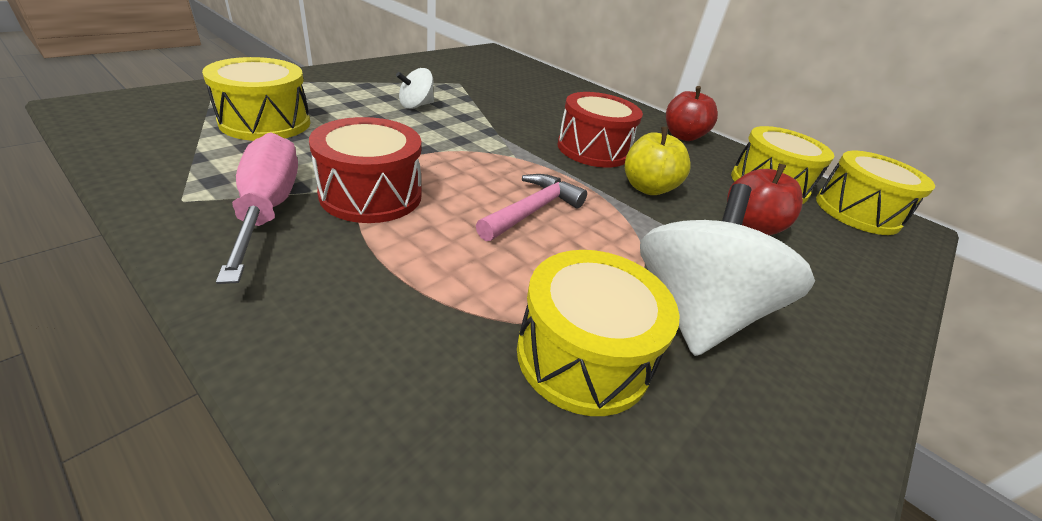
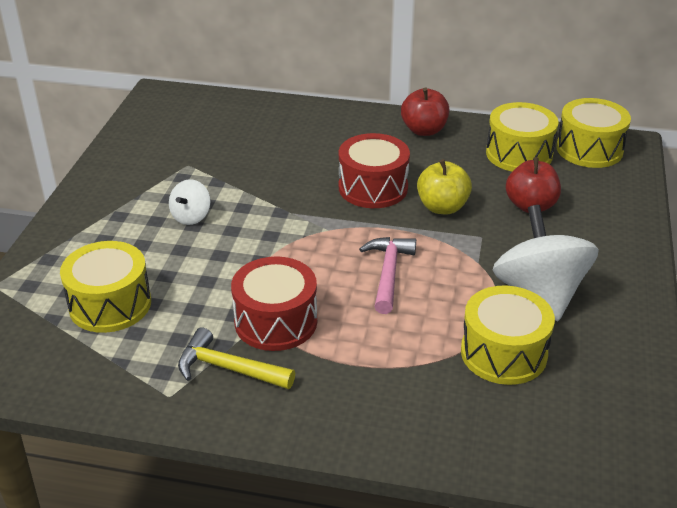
camera: 25 degrees left, 0 degrees up
pink screwdriver [216,132,298,284] -> yellow hammer [178,327,295,389]

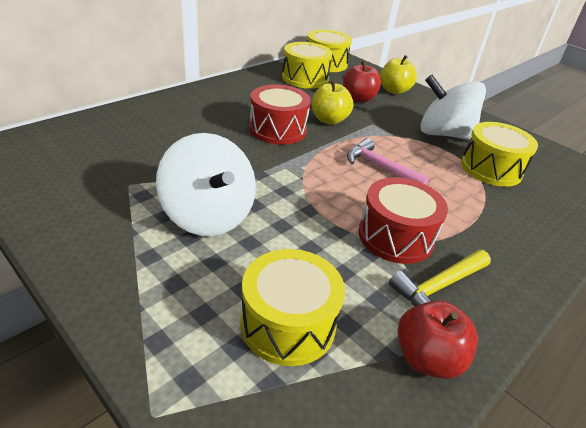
camera: 60 degrees left, 0 degrees up
white spinning top [169,179,210,225] -> white spinning top [156,133,256,236], size x2.06
red apple [401,87,449,136] -> red apple moved to [398,300,478,379]
none -> yellow apple [380,55,417,94]

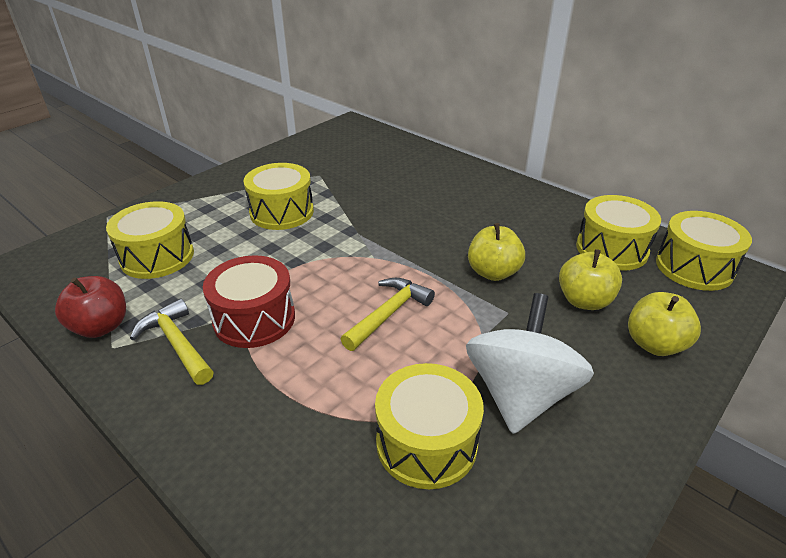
camera: 90 degrees right, 0 degrees up
white spinning top [156,133,256,236] -> yellow drum [244,163,314,230]
red drum [249,85,311,145] -> none
red apple [343,61,381,102] -> yellow apple [559,249,622,310]
pink hammer [347,138,429,185] -> yellow hammer [341,278,435,351]

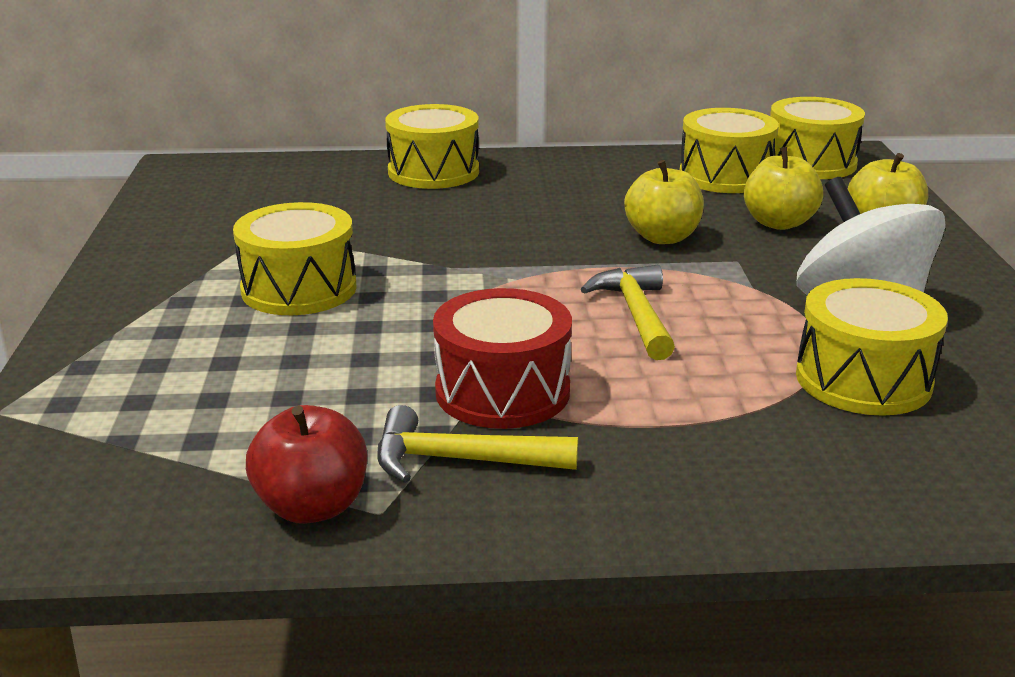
camera: 45 degrees left, 10 degrees down
yellow drum [106,201,194,279] -> yellow drum moved to [385,104,479,189]

